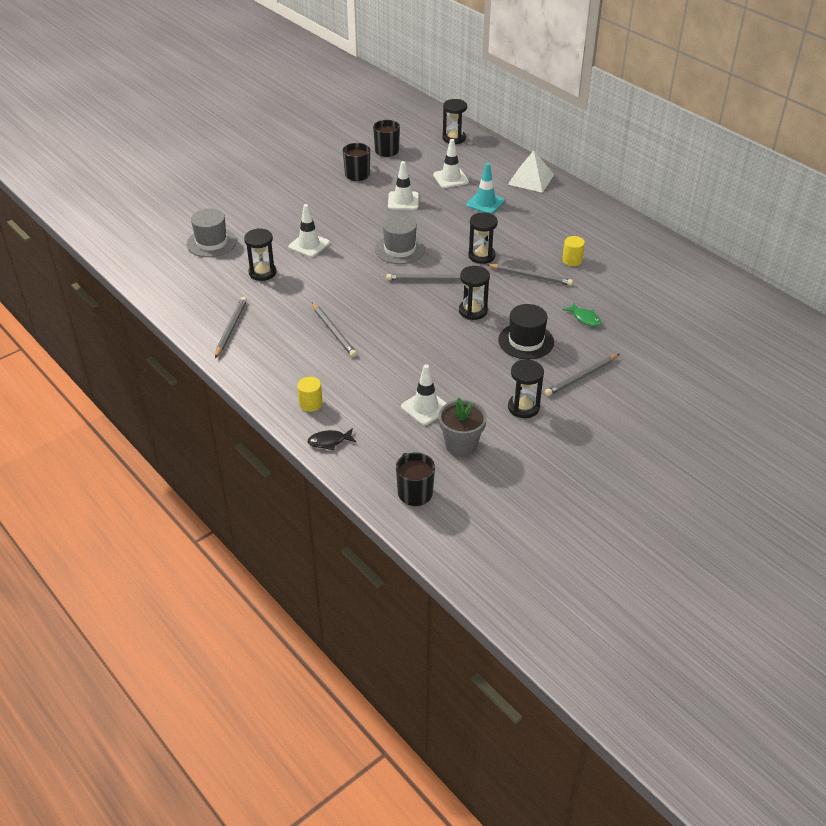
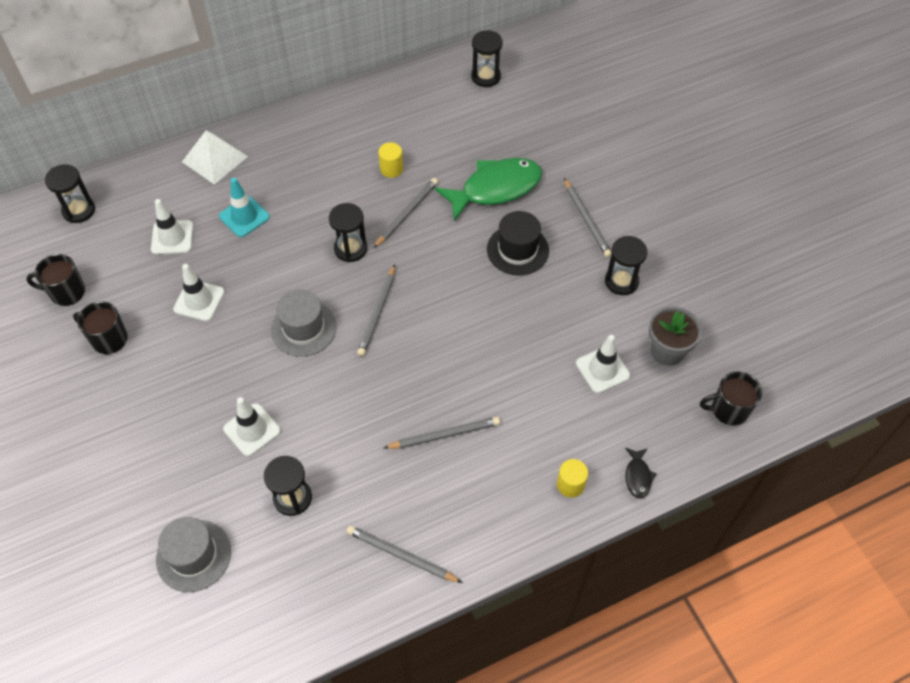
camera: 75 degrees left, 15 degrees up
black hourglass [459,266,490,320] -> black hourglass moved to [471,30,503,87]
green fish [563,302,601,327] -> green fish [435,158,542,222], size x2.32

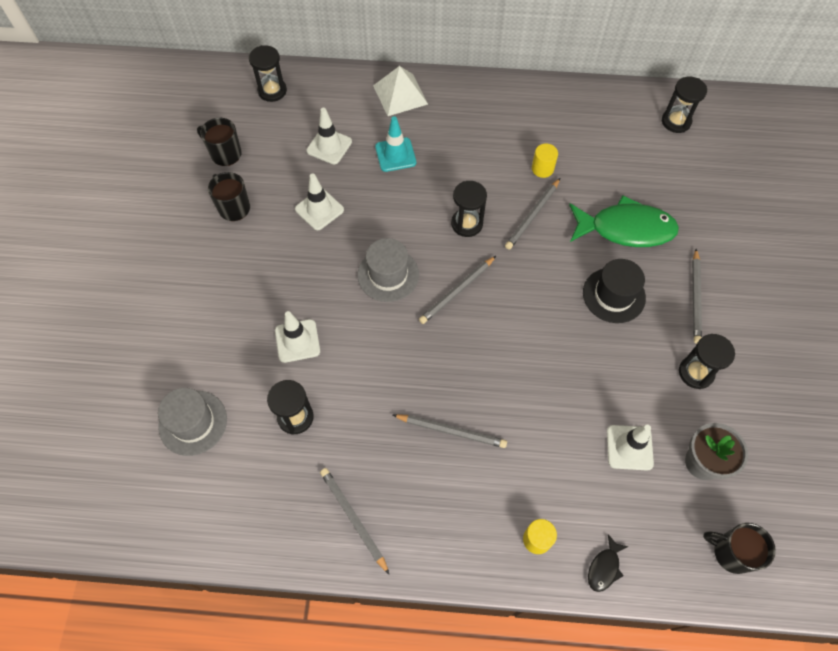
camera: 30 degrees right, 5 degrees up
grey pencil [373,178,438,248] -> grey pencil turned 150 degrees clockwise [505,178,560,250]

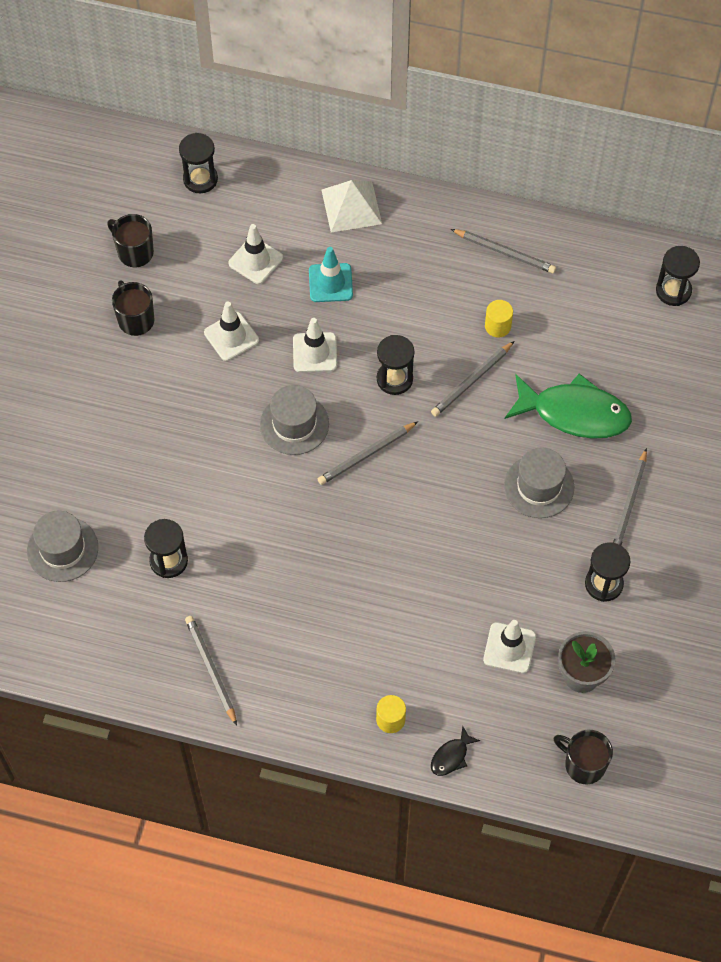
camera: 10 degrees right, 0 degrees up
white traffic cone [275,311,320,363] -> white traffic cone moved to [293,318,337,372]
grey pencil [393,414,507,448] -> grey pencil moved to [451,229,556,274]
black hat [583,259,646,323] -> grey hat [504,447,574,518]

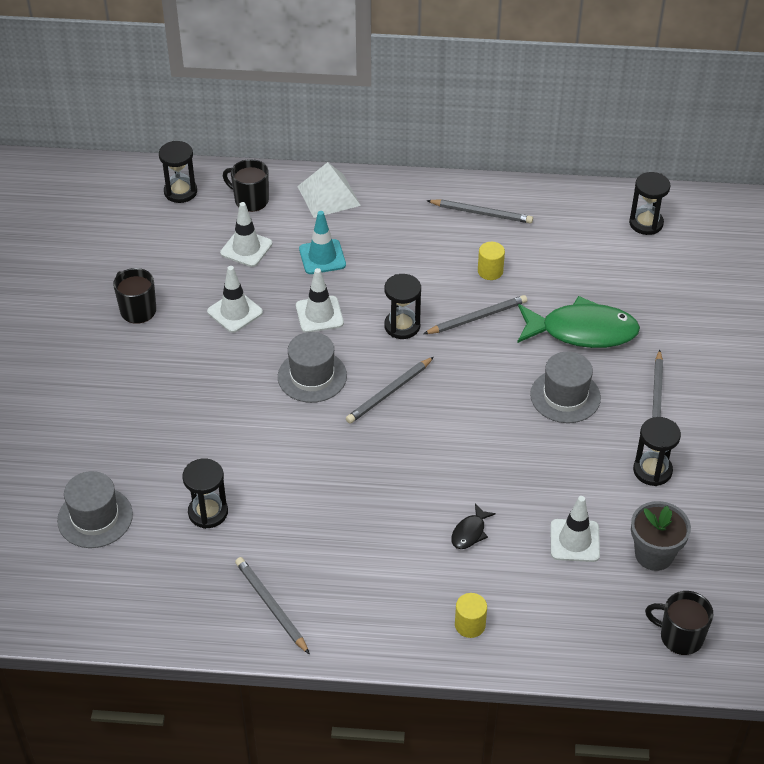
camera: 10 degrees left, 15 degrees down
black mug [107,214,154,267] -> black mug moved to [223,159,269,212]
grey pencil [431,341,514,417] -> grey pencil turned 150 degrees counterclockwise [423,295,527,334]
black fish [431,726,481,776] -> black fish moved to [451,504,496,549]

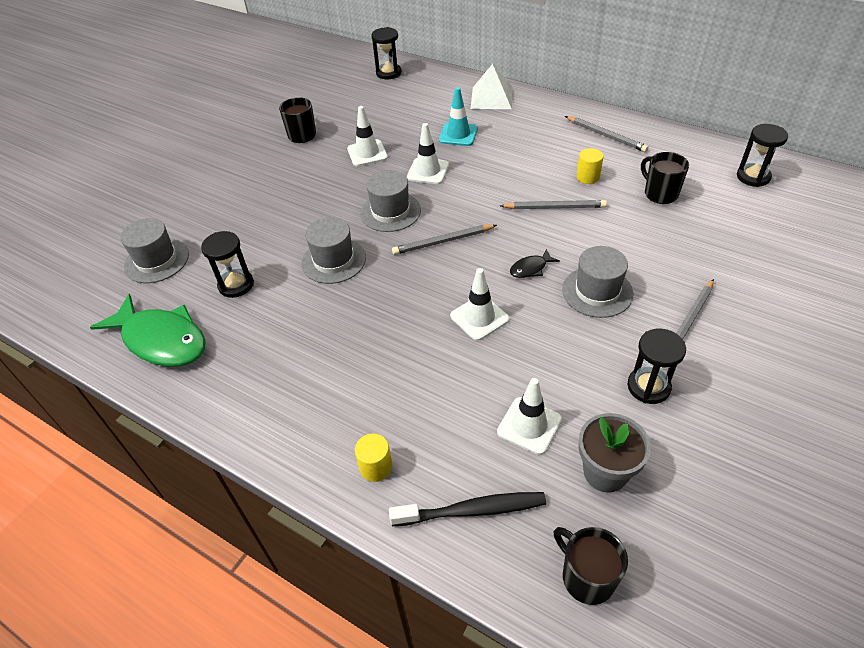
camera: 30 degrees right, 0 degrees up
white traffic cone [220,202,272,267] -> white traffic cone moved to [450,268,509,341]
black mug [223,159,269,212] -> black mug moved to [641,152,689,204]
grey pencil [235,557,310,655] -> none
black hourglass [384,274,421,339] -> none
black fish [451,504,496,549] -> black fish moved to [510,249,560,278]
green fish [517,296,640,348] -> green fish moved to [90,294,206,367]
none -> grey hat [301,217,366,284]
none -> black toothbrush [389,492,546,526]

